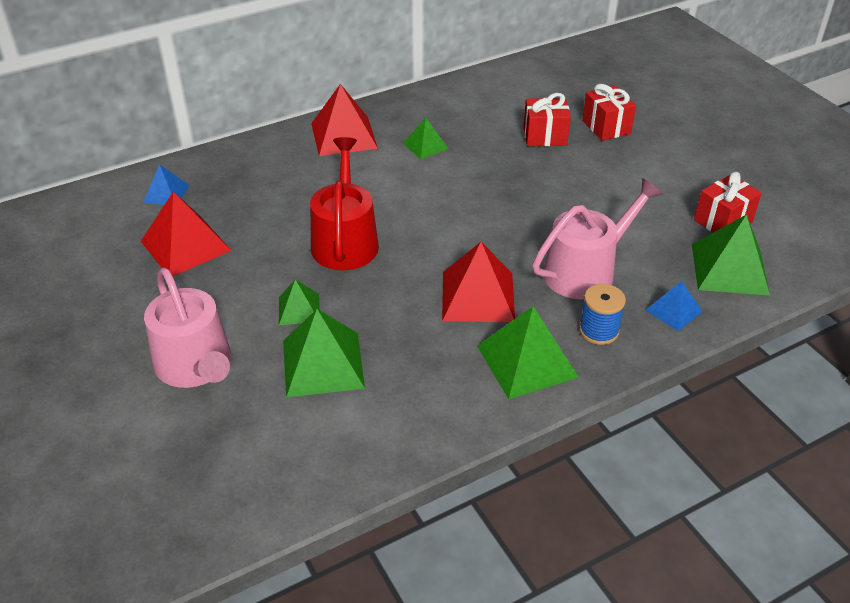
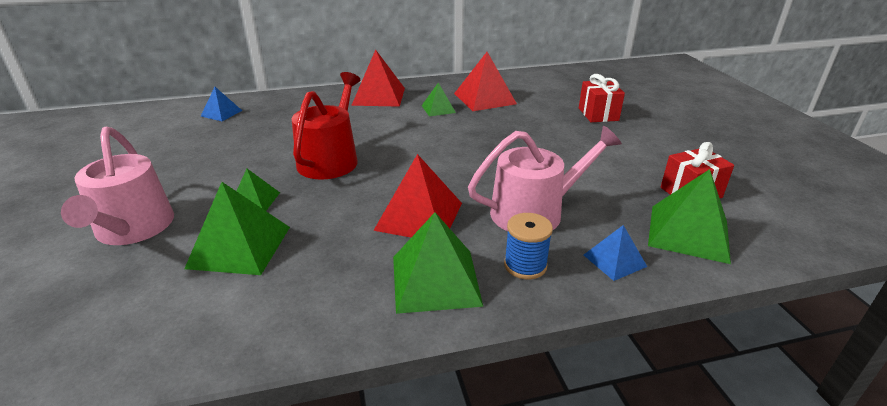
camera: 15 degrees right, 10 degrees down
red pyramid [141,192,232,276] -> red pyramid moved to [454,52,517,111]
red gift [523,93,571,146] -> none

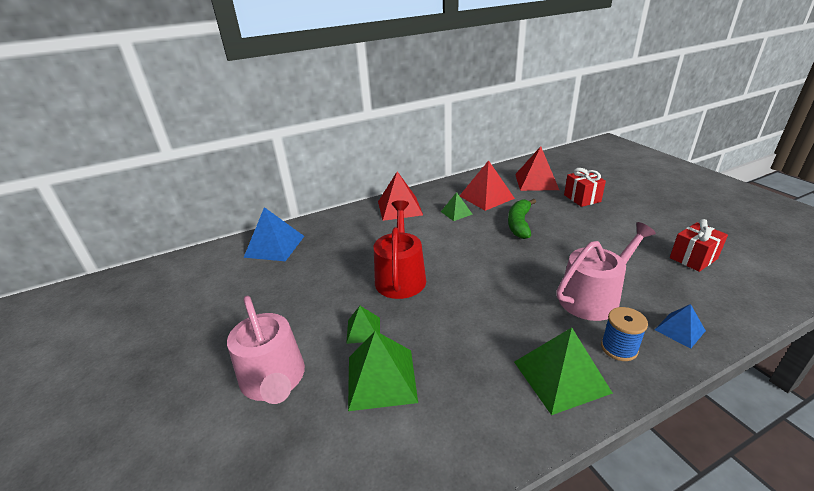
camera: 10 degrees left, 0 degrees up
blue pyramid [201,87,242,121] -> blue pyramid [244,207,304,261], size x1.78
red pyramid [373,154,462,237] -> red pyramid moved to [515,146,559,191]
green pyramid [648,169,731,264] -> none
none -> green banana [508,199,536,239]

